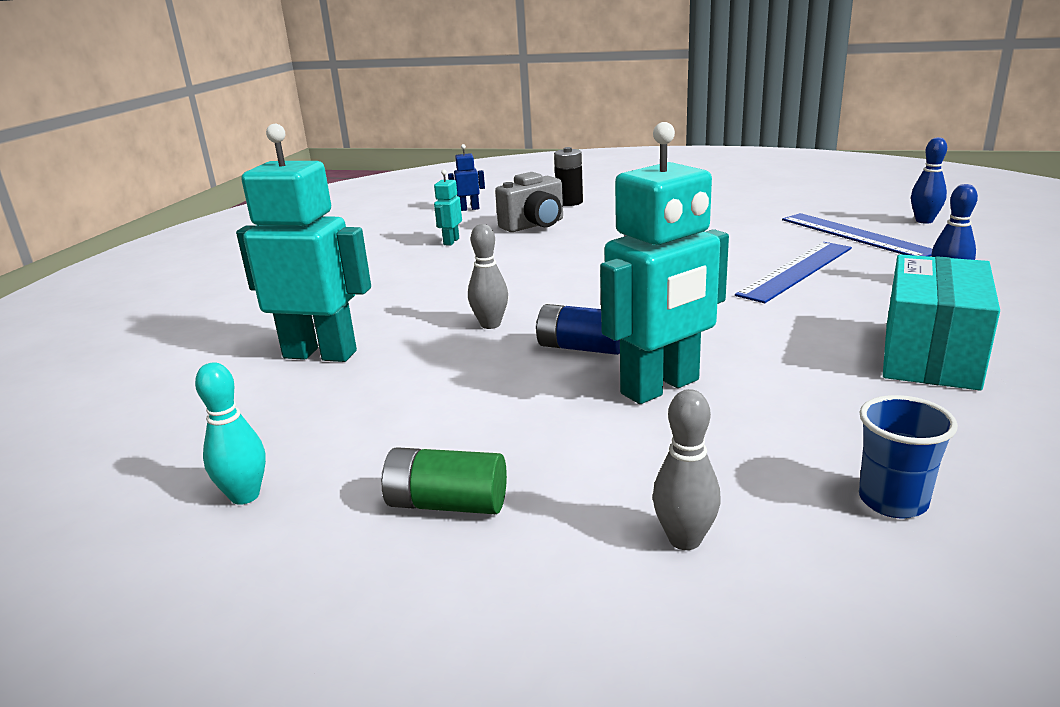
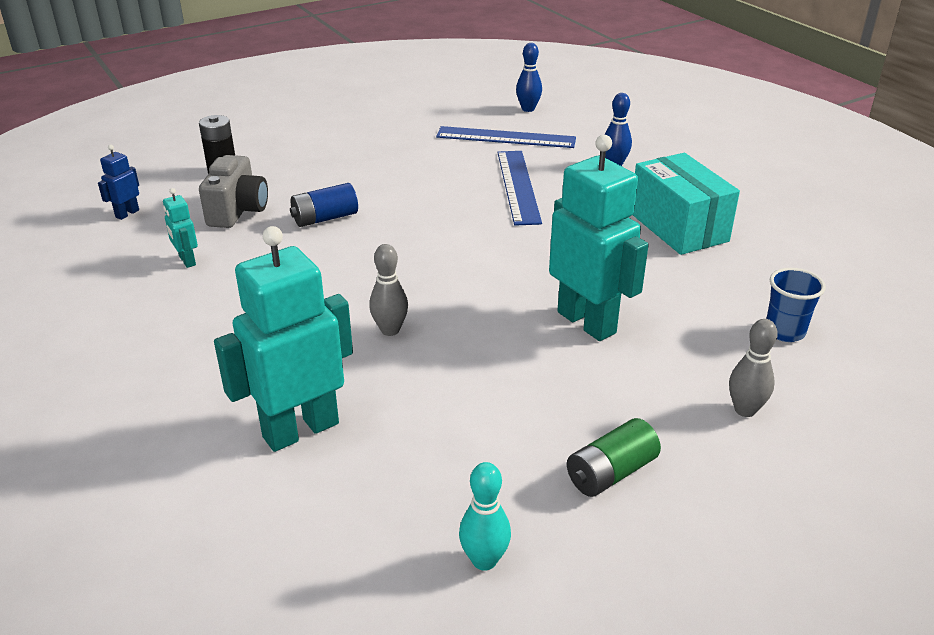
camera: 50 degrees left, 10 degrees up
blue battery [536,304,620,355] -> blue battery moved to [290,183,358,227]
turquoise robot [600,122,729,404] -> turquoise robot turned 45 degrees counterclockwise [549,135,649,341]

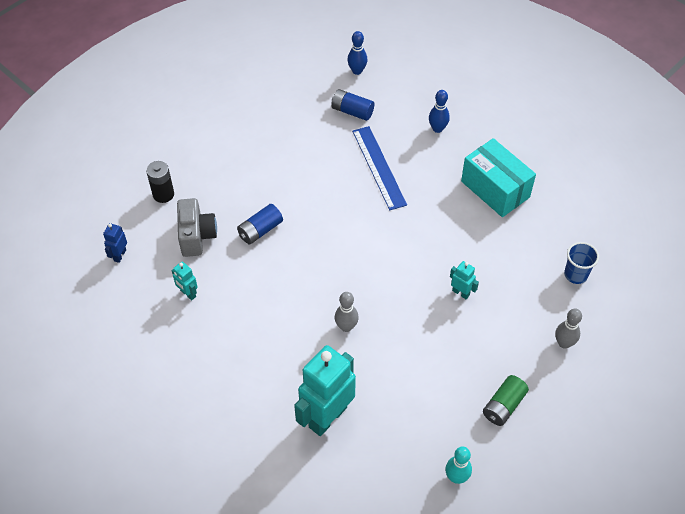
camera: 15 degrees left, 20 degrees up
blue ruler [436,126,576,148] -> blue battery [331,89,374,121]
turquoise robot [549,135,649,341] -> turquoise robot [450,261,479,299], size x0.44

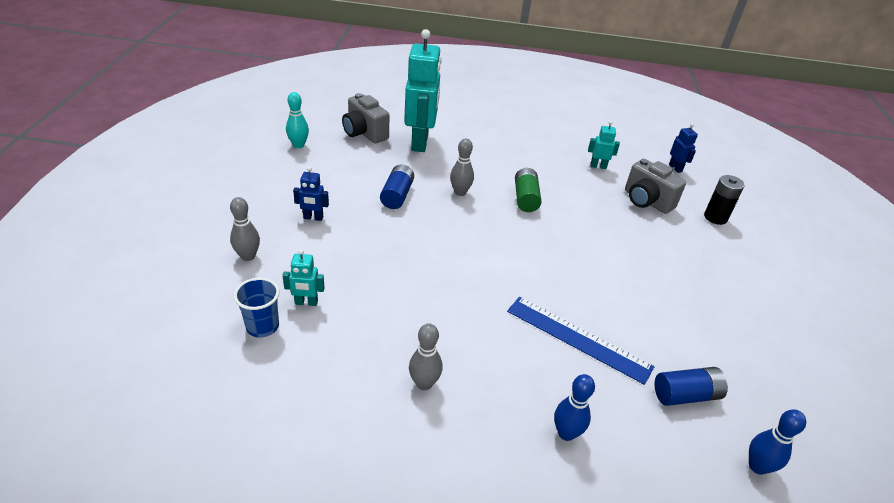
camera: 140 degrees right, 15 degrees down
blue battery [237,204,283,245] -> blue battery moved to [380,164,414,209]
turquoise robot [450,261,479,299] -> turquoise robot moved to [282,249,325,306]
turquoise box [461,138,536,217] -> grey bowling pin [409,323,443,390]
green battery [483,375,529,426] -> green battery moved to [515,168,541,212]
none -> blue robot [293,167,329,221]
none -> grey camera [342,93,389,144]

